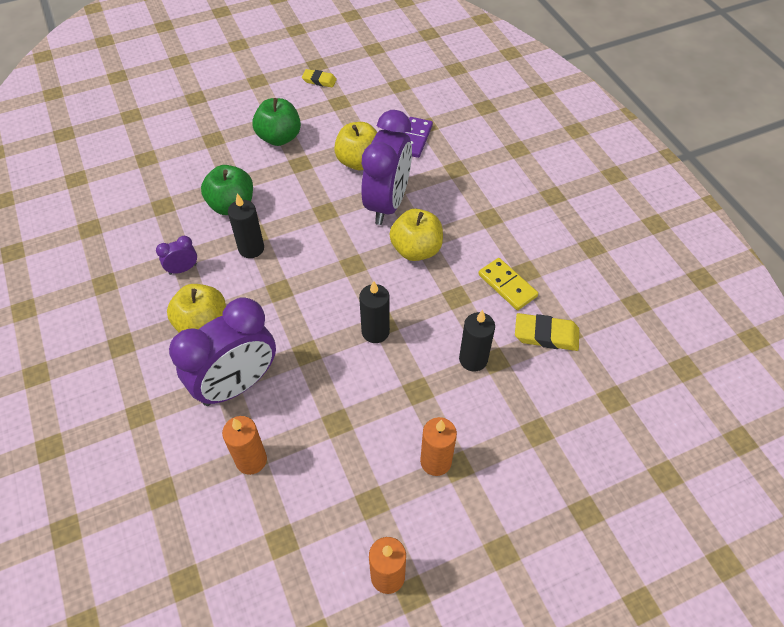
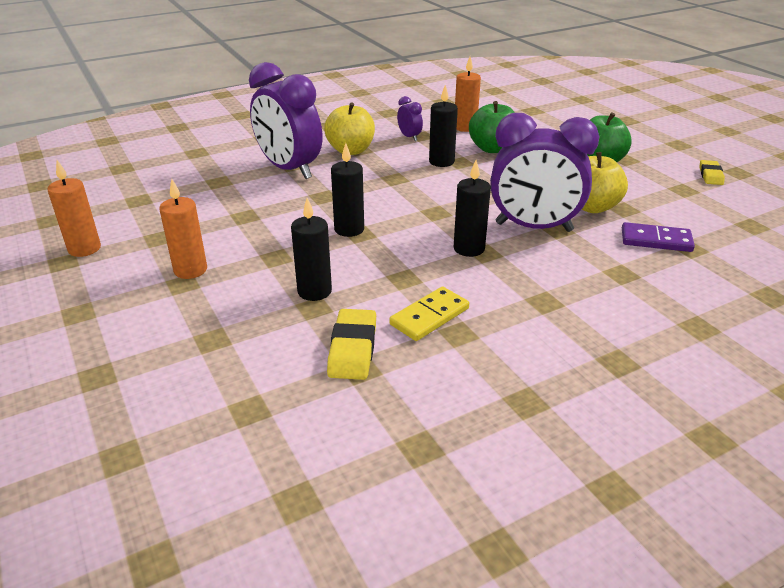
camera: 85 degrees right, 20 degrees down
orange candle [222,416,267,475] -> orange candle moved to [455,57,481,132]
yellow apple [390,209,443,261] -> black candle [454,160,491,257]

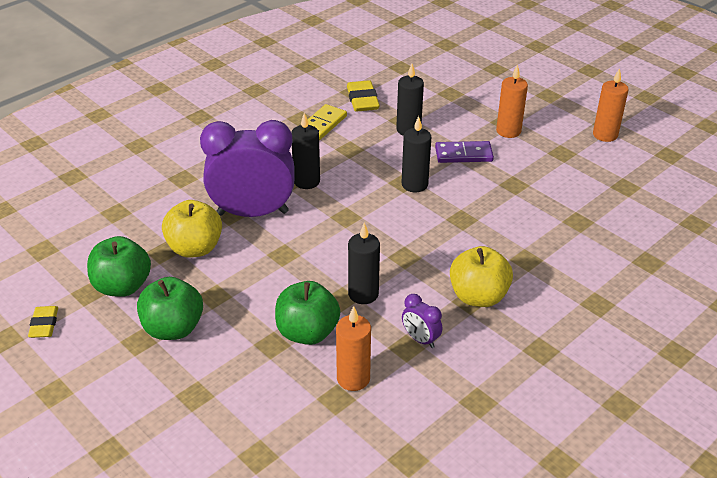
camera: 165 degrees right, 5 degrees up
purple clock [249,62,322,179] -> none
purple domino [622,222,695,252] -> purple domino moved to [435,141,494,163]
none -> green apple [87,236,151,297]

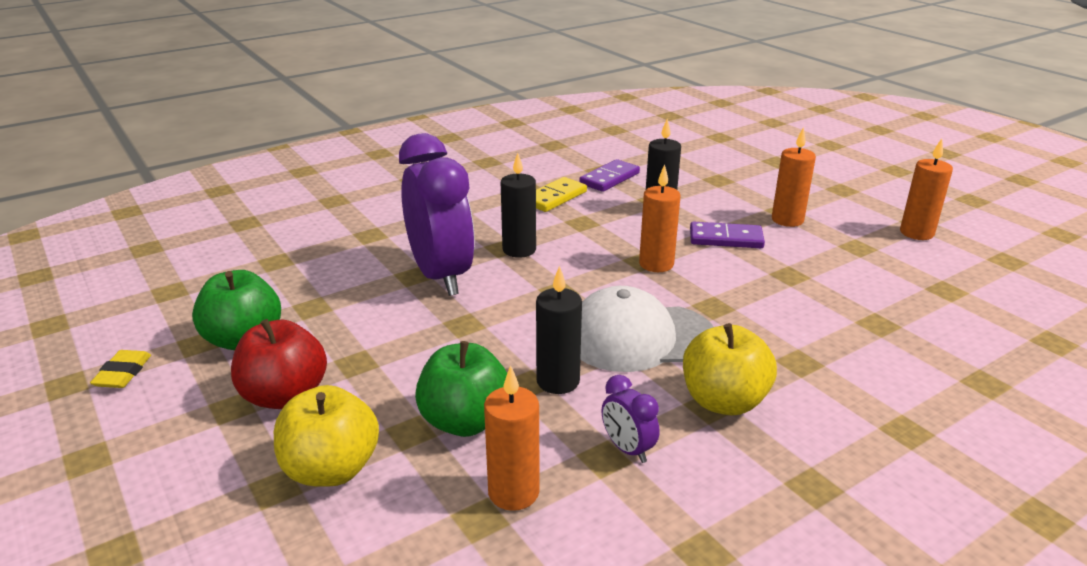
camera: 10 degrees right, 10 degrees down
green apple [137,277,203,340] -> red apple [231,319,327,409]
yellow apple [162,200,222,258] -> yellow apple moved to [274,385,379,487]
purple clock [200,120,294,217] -> purple clock turned 60 degrees clockwise [399,133,475,296]
yellow eraser [347,80,380,112] -> purple domino [579,159,640,192]
black candle [402,116,431,192] -> orange candle [639,164,680,272]
none -> white cap [580,286,714,372]

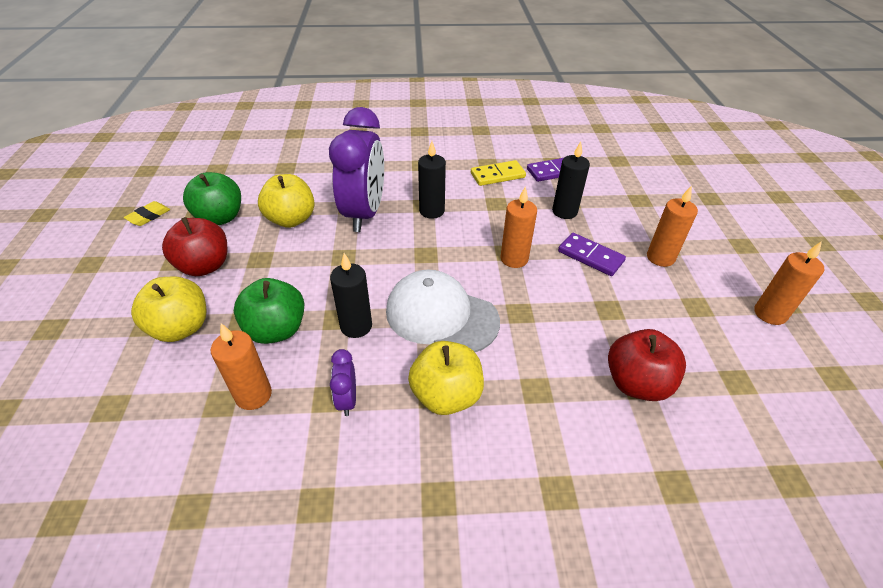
camera: 30 degrees right, 15 degrees up
none -> yellow apple [258,174,315,228]
none -> red apple [608,329,686,401]

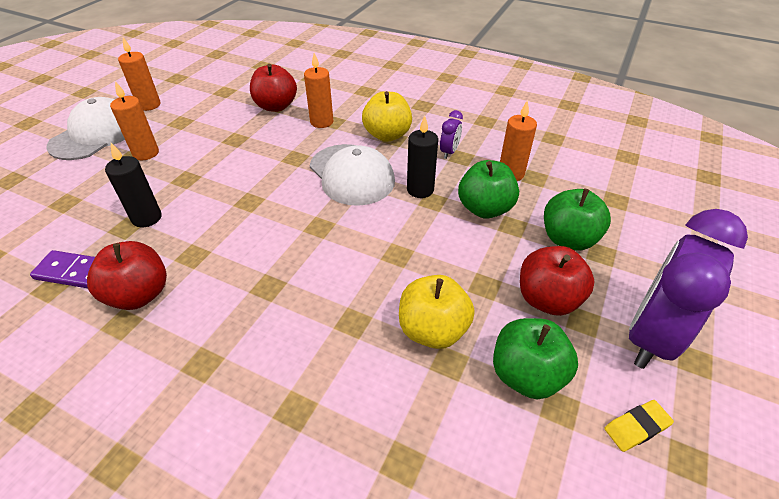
camera: 150 degrees left, 0 degrees up
yellow apple [131,276,207,342] -> green apple [544,189,611,251]
purple clock [329,107,384,232] -> purple clock moved to [629,209,748,369]
black candle [418,141,446,219] -> none
yellow domino [471,160,526,186] -> red apple [87,241,167,310]
orange candle [500,186,537,268] -> orange candle moved to [304,53,333,128]
purple domino [558,233,626,276] -> none
none -> white cap [46,97,125,160]

